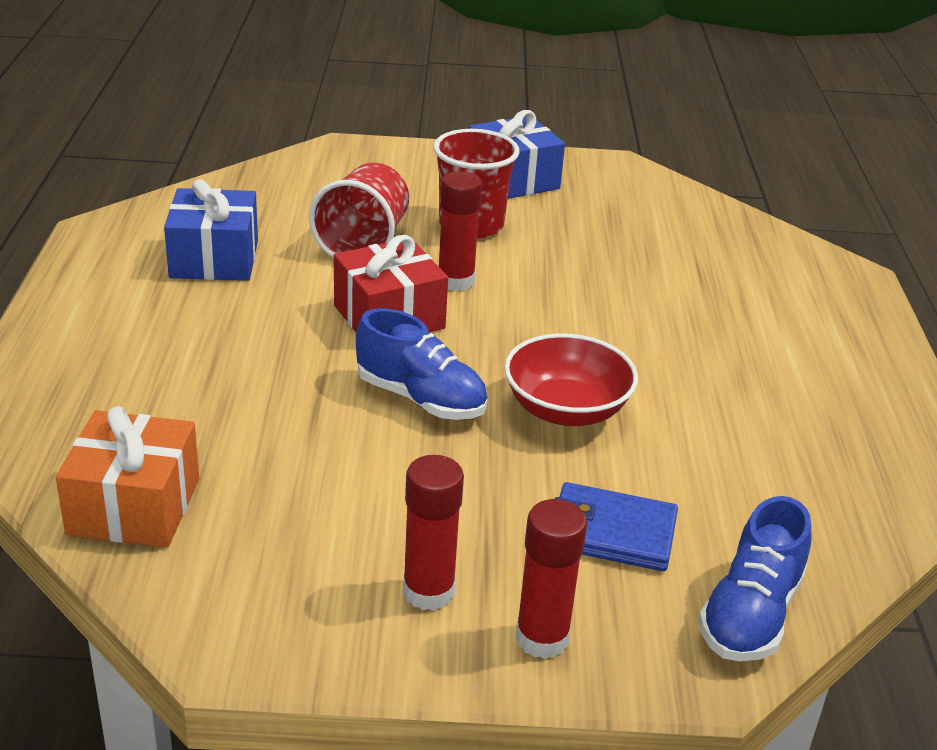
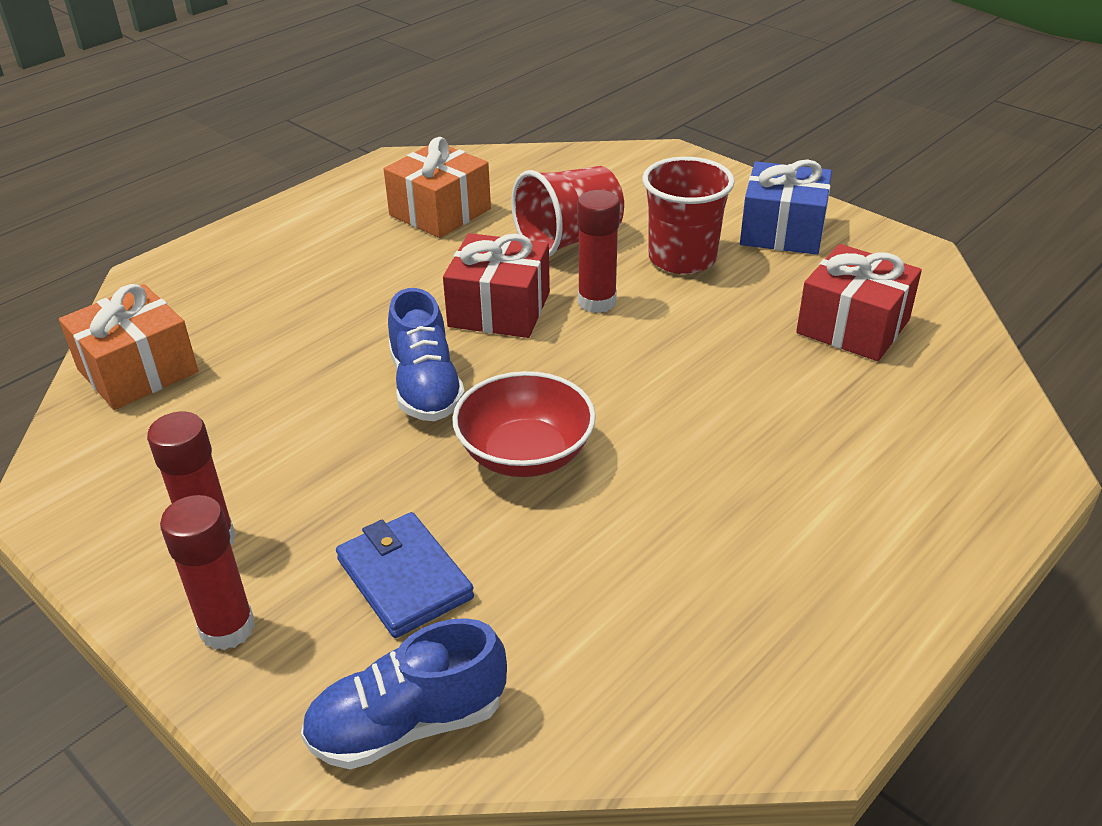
camera: 45 degrees right, 5 degrees up
blue gift [164,179,258,281] -> orange gift [384,137,491,238]
none -> red gift [796,244,922,361]

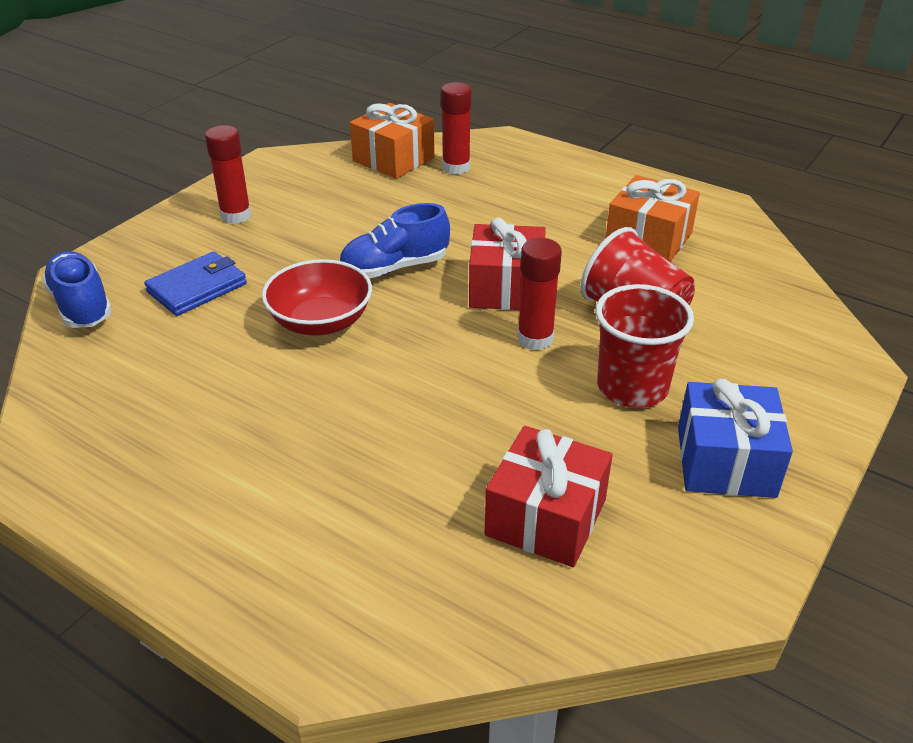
camera: 80 degrees right, 0 degrees up
red glue stick [160,495,255,650] -> red glue stick moved to [441,82,472,175]

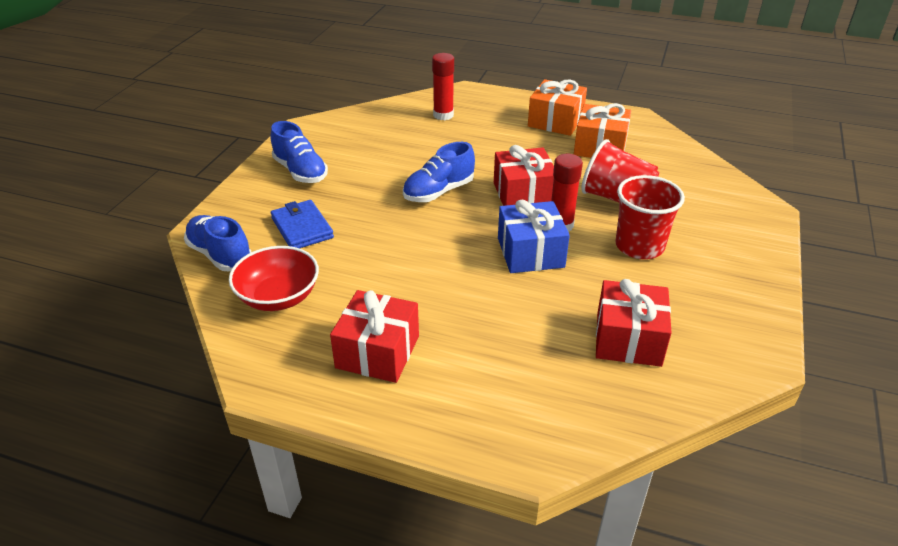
camera: 15 degrees left, 0 degrees up
blue wallet [144,251,247,316] -> blue wallet turned 60 degrees counterclockwise [271,200,334,249]
red glue stick [205,125,251,224] -> blue shoe [271,121,328,183]
red bowl [262,259,372,336] -> red bowl moved to [229,246,319,311]
orange gift [350,103,435,179] -> orange gift moved to [528,79,587,136]
blue gift [678,379,793,498] -> blue gift moved to [498,200,570,273]
none -> red gift [330,290,419,383]

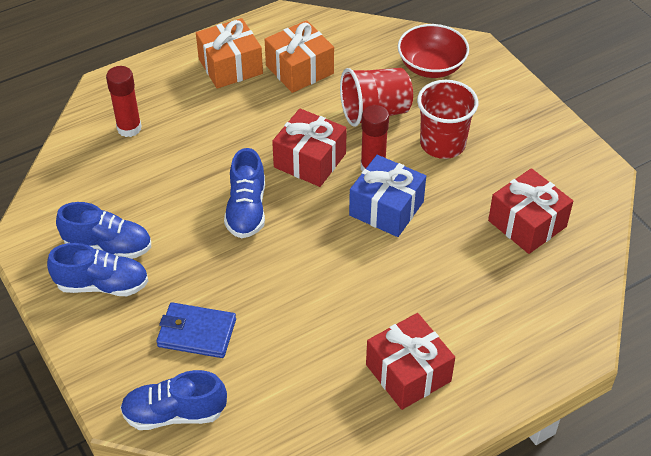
camera: 50 degrees left, 10 degrees up
red bowl [229,246,319,311] -> red bowl moved to [398,24,469,78]
none -> blue shoe [56,202,151,259]

